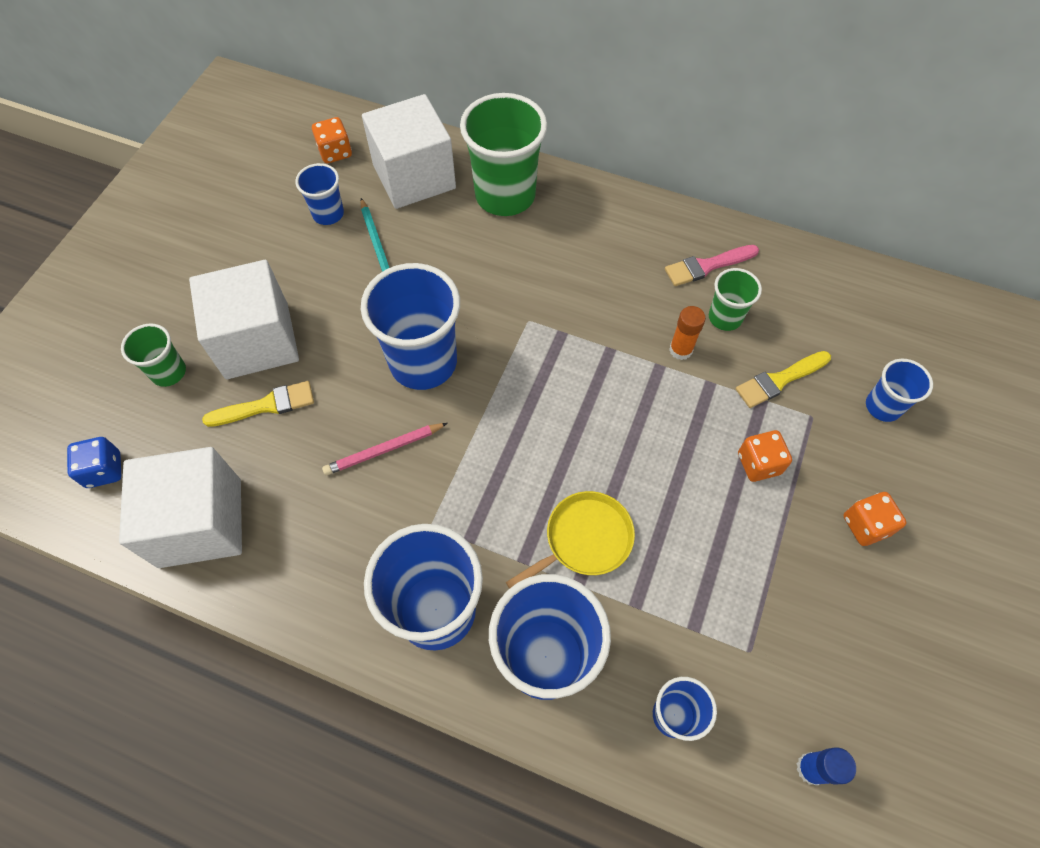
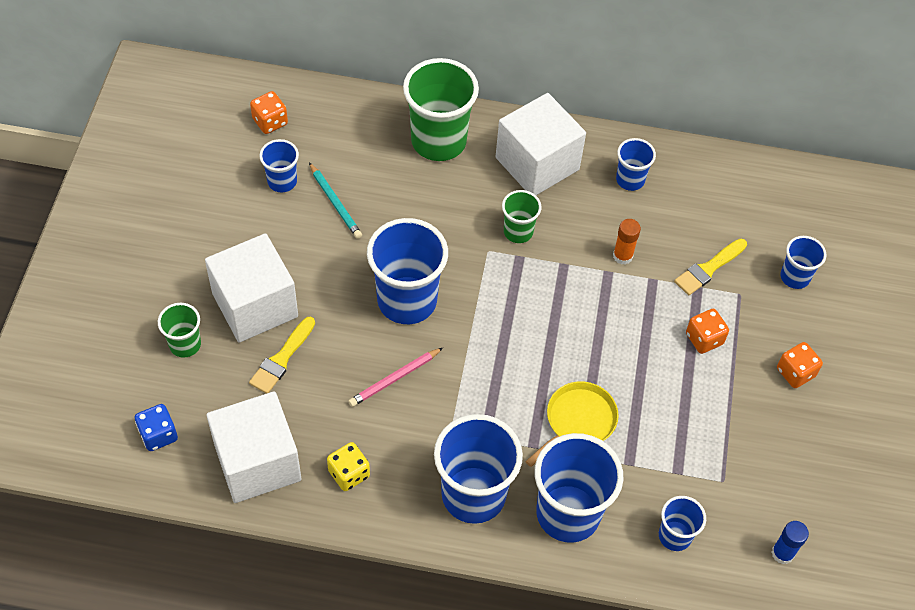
camera: 15 degrees left, 5 degrees down
yellow brush [202,381,314,427] -> yellow brush turned 150 degrees clockwise [249,317,315,394]
white cube [362,94,456,209] -> white cube moved to [496,93,586,195]
pink brush [665,245,759,286] -> blue cup [616,138,656,191]
green cup [709,268,762,331] -> green cup moved to [502,190,542,243]
none -> yellow dice [327,442,370,491]

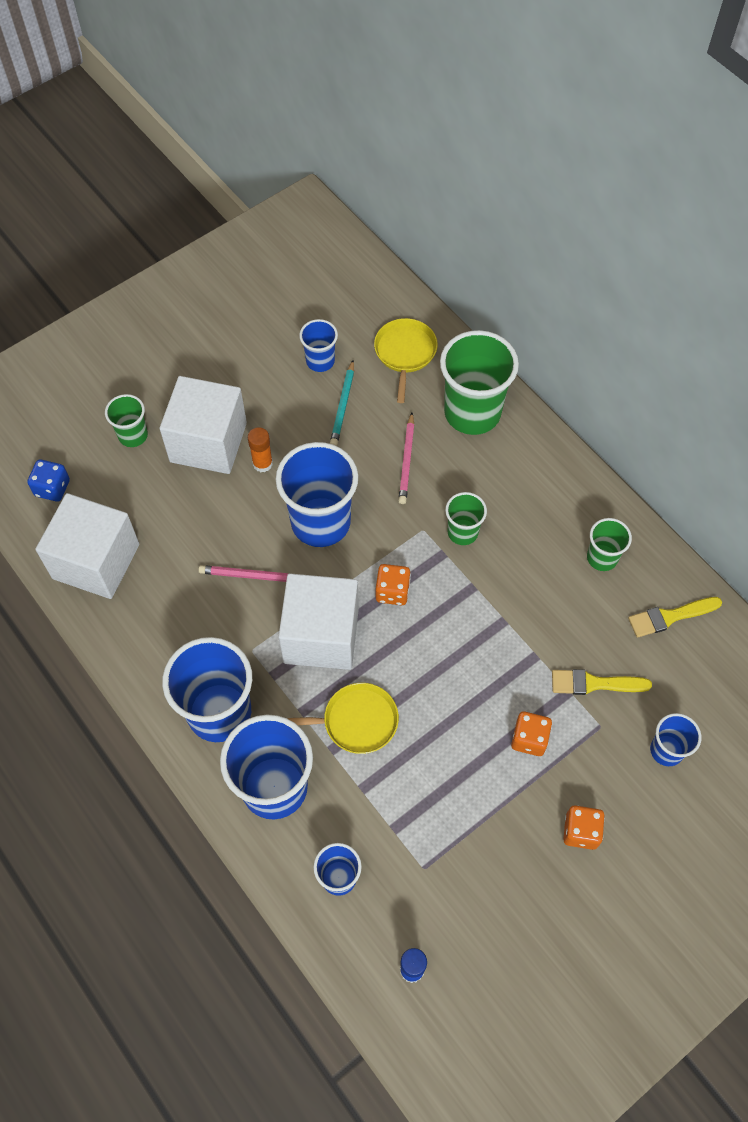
camera: 45 degrees right, 5 degrees up
yellow brush [249,317,315,394] -> yellow brush moved to [628,597,722,638]
orange dice [250,91,288,134] -> orange dice moved to [376,564,411,605]
yellow dice [327,442,370,491] -> none
white cube [496,93,586,195] -> white cube moved to [278,574,359,670]
orange glue stick [613,219,641,265] -> orange glue stick moved to [248,427,273,472]
blue cup [616,138,656,191] -> green cup [587,518,632,571]
none -> yellow pan [374,318,438,403]
none -> pink pencil [398,413,414,504]

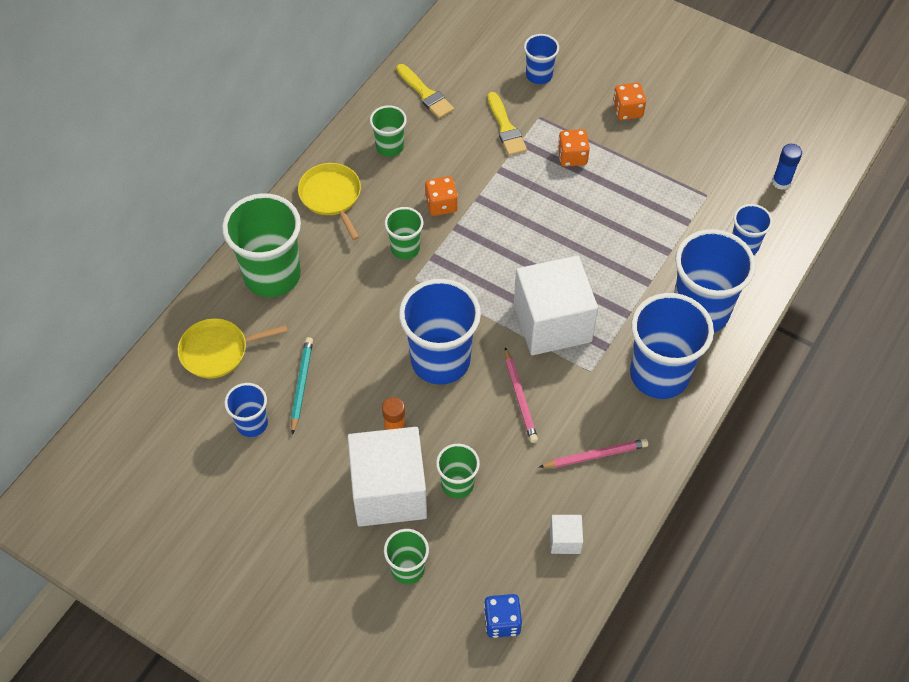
camera: 110 degrees left, 5 degrees down
white cube [35,493,139,599] -> white cube [550,515,583,554], size x0.42
yellow pan [287,683,399,754] -> yellow pan moved to [298,163,361,240]
turquoise pencil [330,360,354,446] -> turquoise pencil turned 75 degrees counterclockwise [291,337,313,435]
orange dice [376,564,411,605] -> orange dice moved to [425,176,458,216]
pink pencil [398,413,414,504] -> pink pencil moved to [539,439,648,468]
none -> green cup [436,444,480,498]

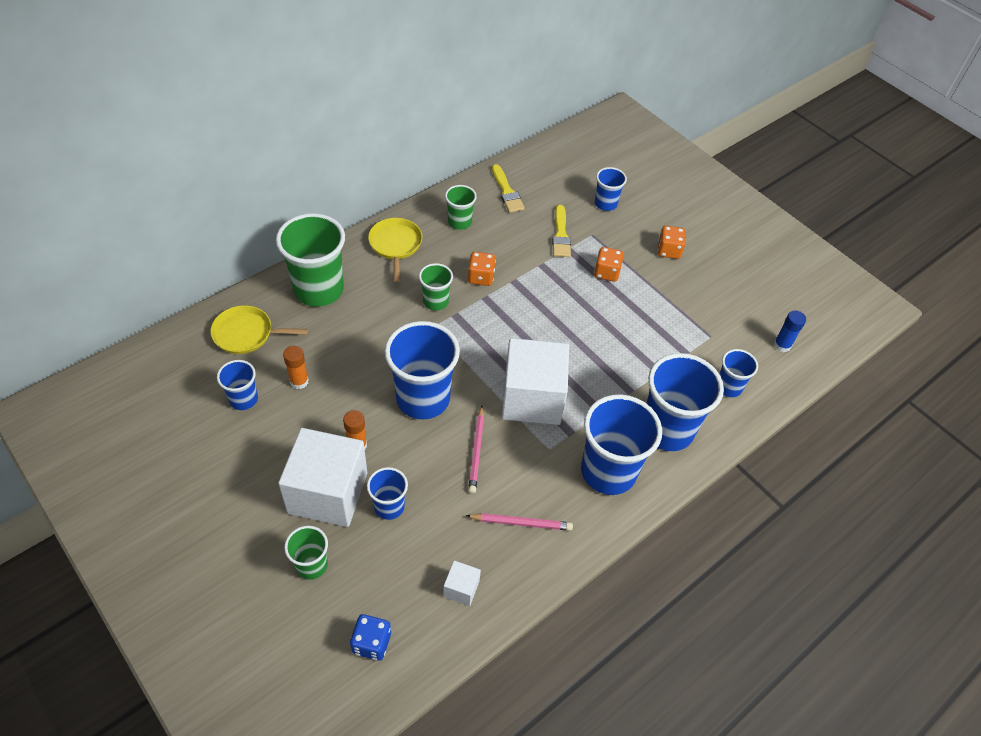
camera: 15 degrees right, 5 degrees down
turquoise pencil [291,337,313,435] -> orange glue stick [283,346,309,389]
green cup [436,444,480,498] -> blue cup [367,467,408,520]

